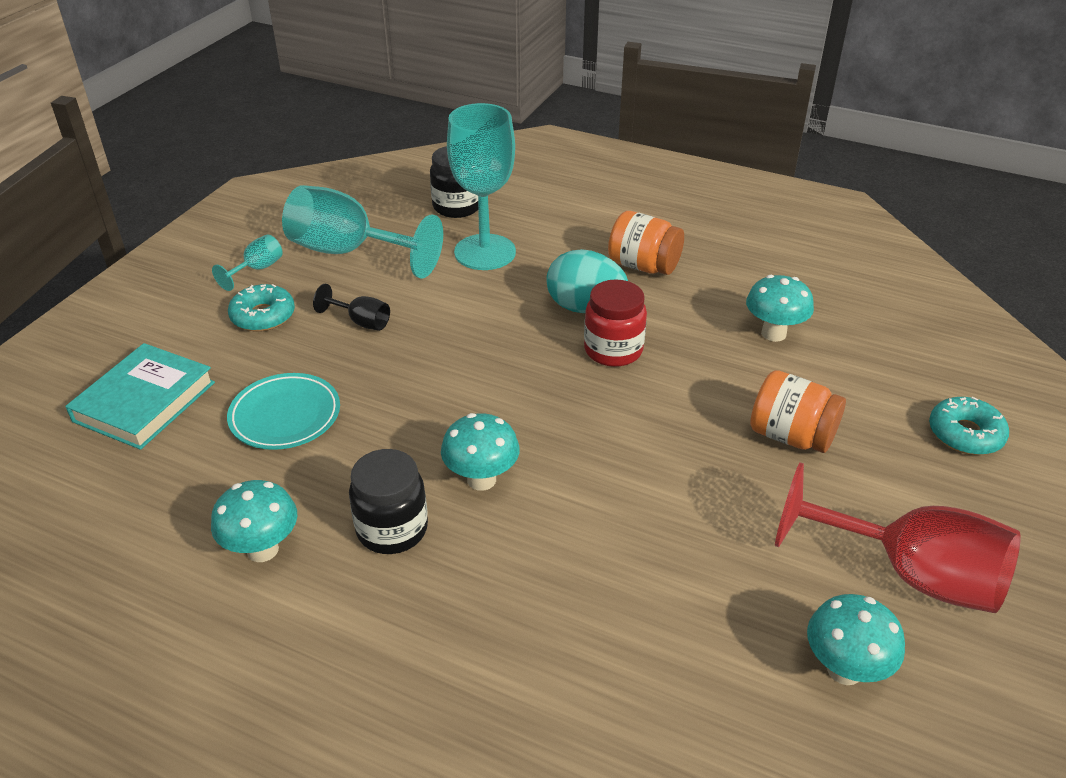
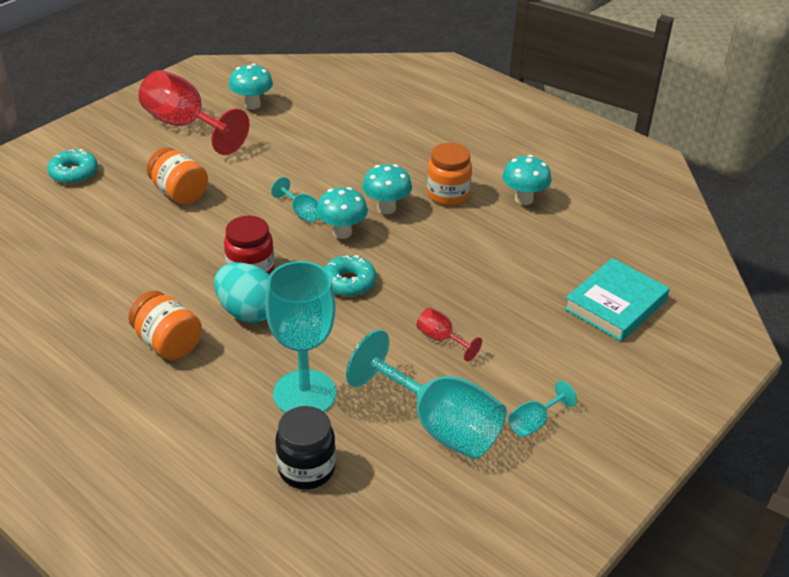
camera: 165 degrees left, 0 degrees up
turquoise plate [227,373,340,450] -> none
turquoise donut [228,284,295,332] -> turquoise donut moved to [324,255,376,297]
black goblet [313,284,390,331] -> red goblet [417,308,482,362]
black jar [349,449,428,554] -> orange jar [427,143,472,206]
turquoise mushroom [746,275,814,342] -> turquoise mushroom moved to [316,187,368,239]
none -> turquoise goblet [271,177,319,223]

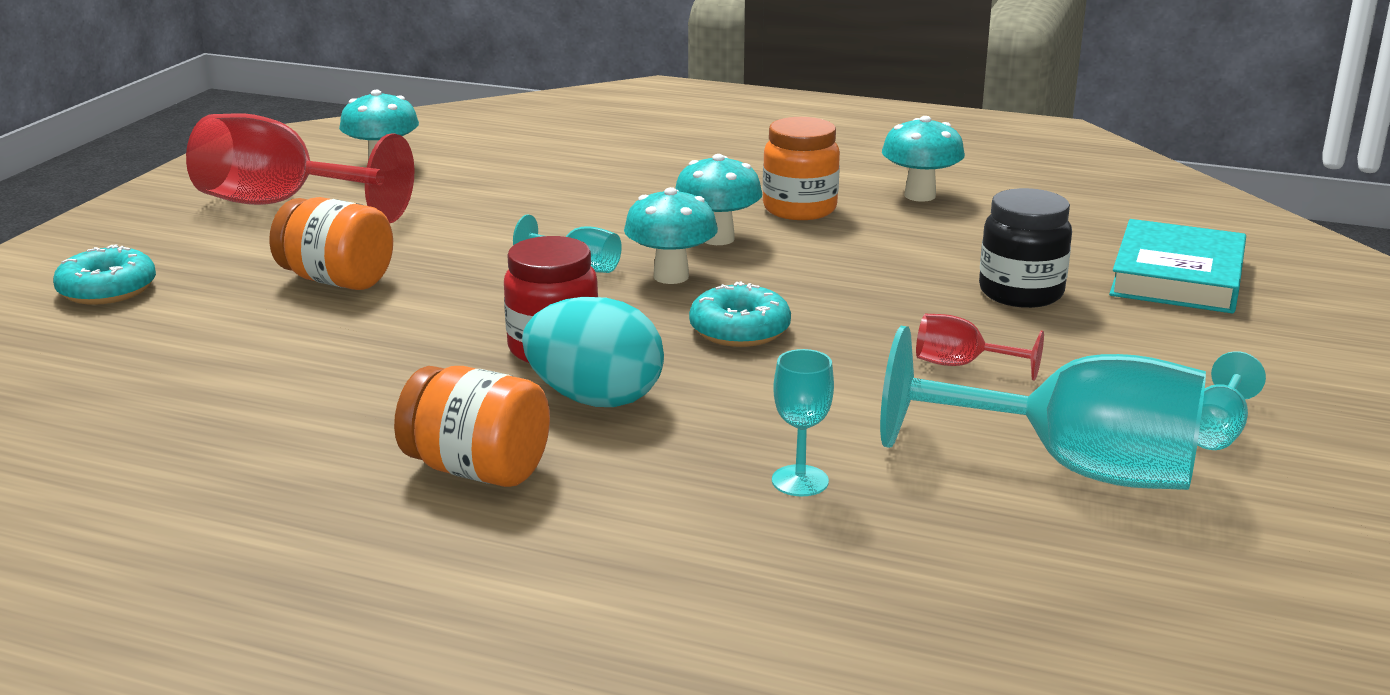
camera: 20 degrees left, 15 degrees down
turquoise goblet [265,261,337,413] -> turquoise goblet [772,349,834,496], size x0.45
black jar [275,406,336,489] -> black jar moved to [979,188,1072,308]

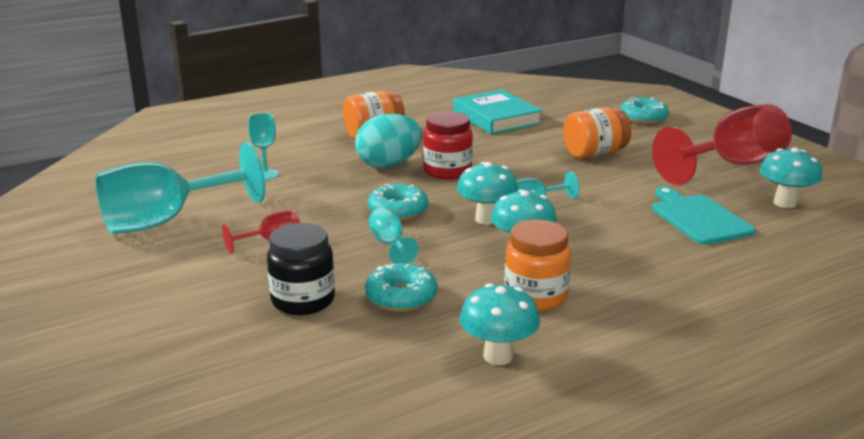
camera: 130 degrees right, 0 degrees up
turquoise book [1109,219,1246,313] -> turquoise book moved to [453,90,543,134]
turquoise goblet [1197,351,1266,450] -> turquoise goblet moved to [368,207,419,264]
none -> turquoise donut [365,263,437,312]
none -> turquoise cutting board [652,186,755,245]

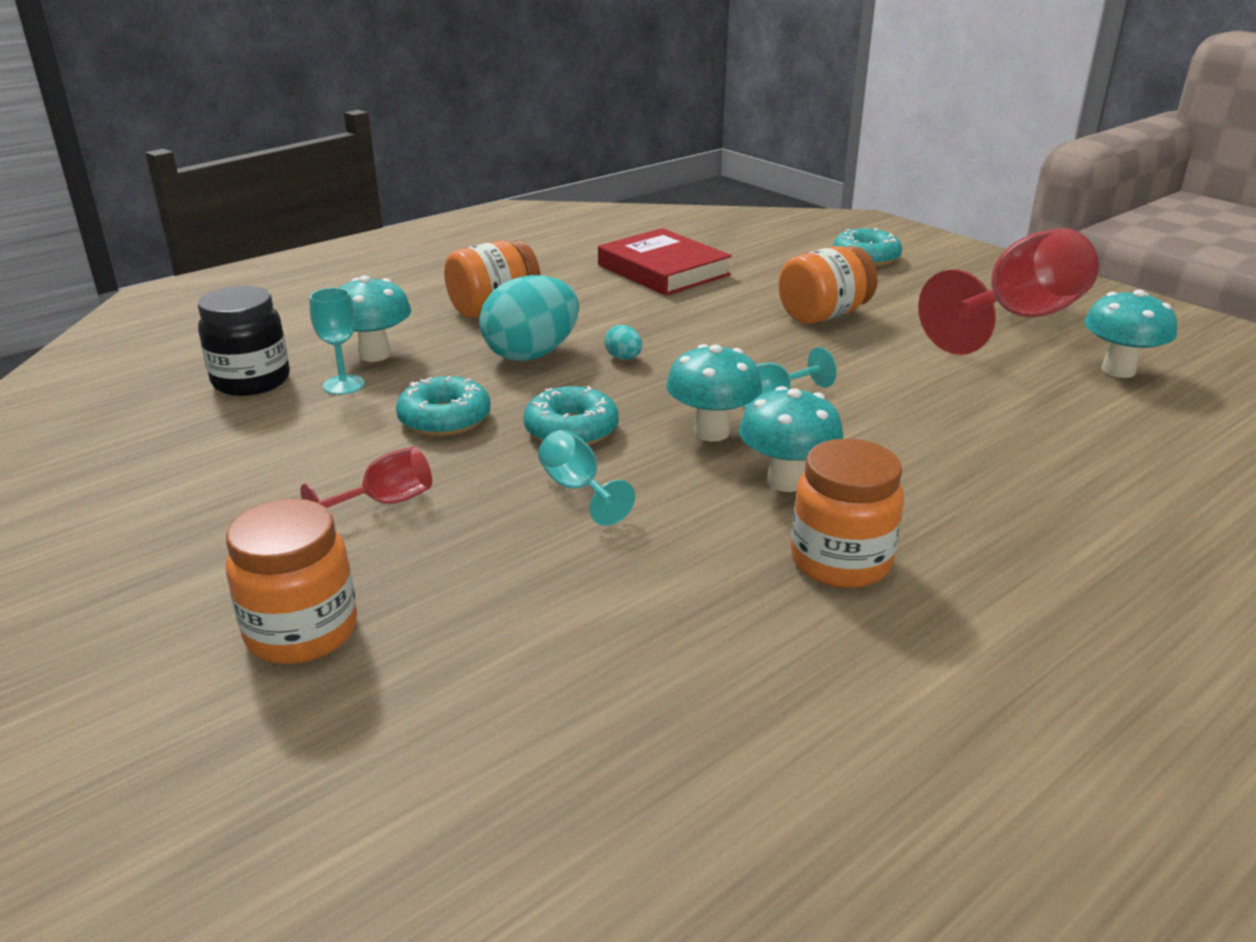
camera: 10 degrees left, 5 degrees up
turquoise goblet [95,142,265,234] -> none
black jar [267,223,335,315] -> black jar moved to [198,286,290,396]
turquoise donut [365,263,437,312] -> turquoise donut moved to [396,376,491,436]
red jar [423,111,473,179] -> turquoise egg [604,325,642,360]
turquoise book [453,90,543,134] -> red book [598,228,732,296]
turquoise mushroom [460,283,540,365] -> turquoise mushroom moved to [339,276,411,362]
turquoise cutting board [652,186,755,245] -> none
none -> orange jar [226,499,357,664]

